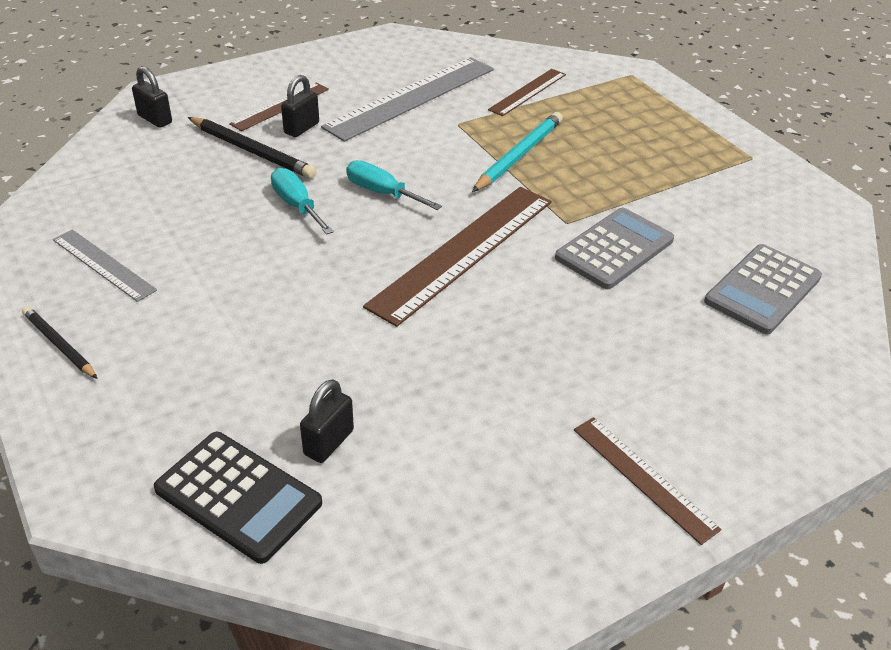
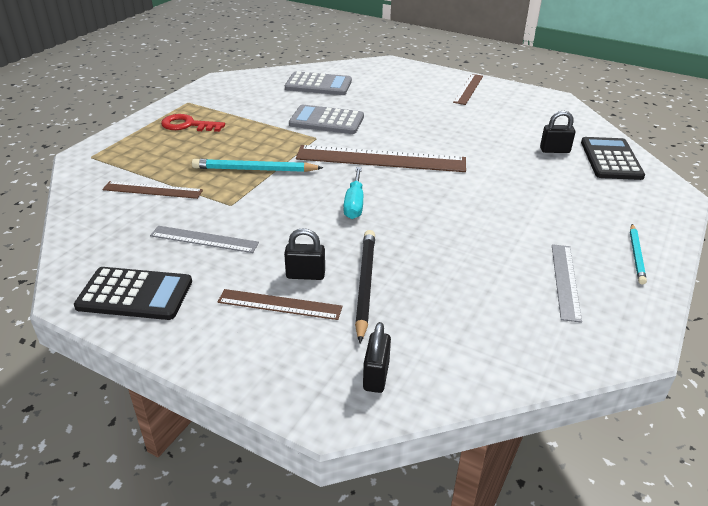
camera: 120 degrees left, 5 degrees down
black pencil [22,306,98,379] -> turquoise pencil [630,224,647,284]
turquoise screwdriver [271,168,334,235] -> none
grey ruler [321,57,494,142] -> grey ruler [150,226,259,253], size x0.54
none -> black calculator [74,267,192,320]
none -> red key [161,114,225,132]

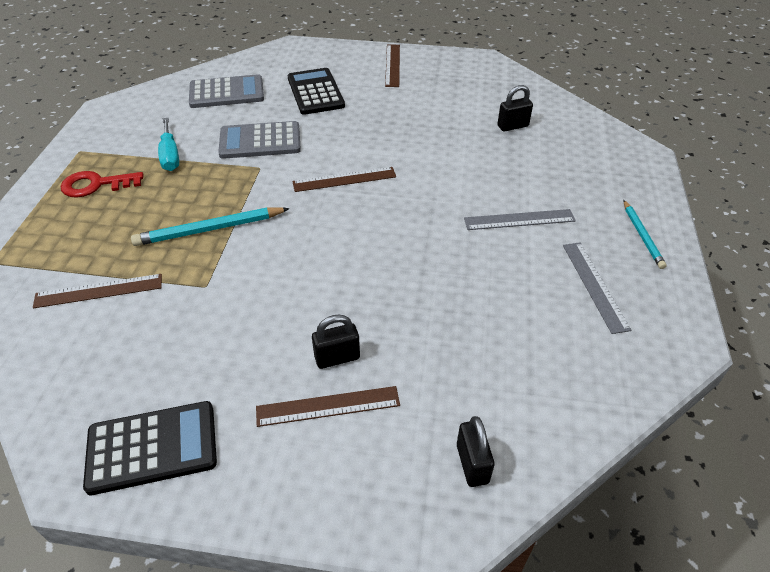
camera: 20 degrees left, 10 degrees up
grey ruler [150,226,259,253] -> grey ruler moved to [464,209,576,230]
brown ruler [296,145,466,172] -> brown ruler [292,167,396,192], size x0.54
turquoise screwdriver [343,167,363,219] -> turquoise screwdriver moved to [158,118,179,171]
black pencil [355,230,375,343] -> none
black calculator [581,137,645,180] -> black calculator moved to [288,68,345,115]

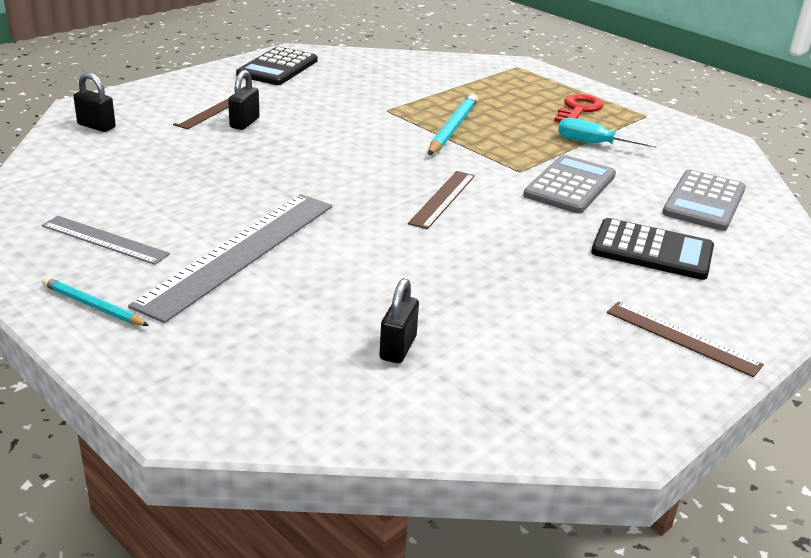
camera: 125 degrees right, 15 degrees down
brown ruler [33,274,162,308] -> none
grey ruler [464,209,576,230] -> grey ruler [128,194,332,323], size x1.85

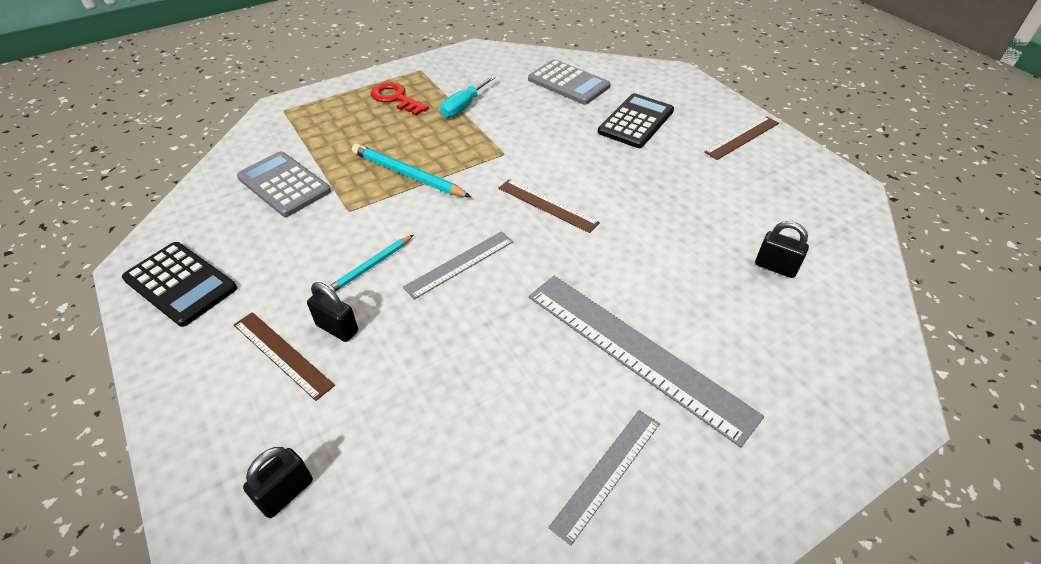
camera: 75 degrees left, 15 degrees up
turquoise pencil [42,277,149,326] -> turquoise pencil moved to [328,235,413,292]
grey calculator [523,155,616,214] -> grey calculator moved to [237,151,331,217]
none -> grey ruler [403,231,513,299]

